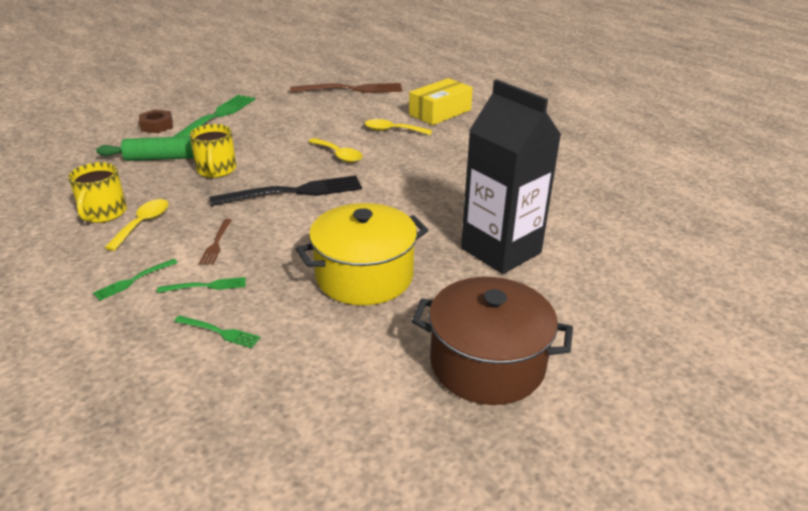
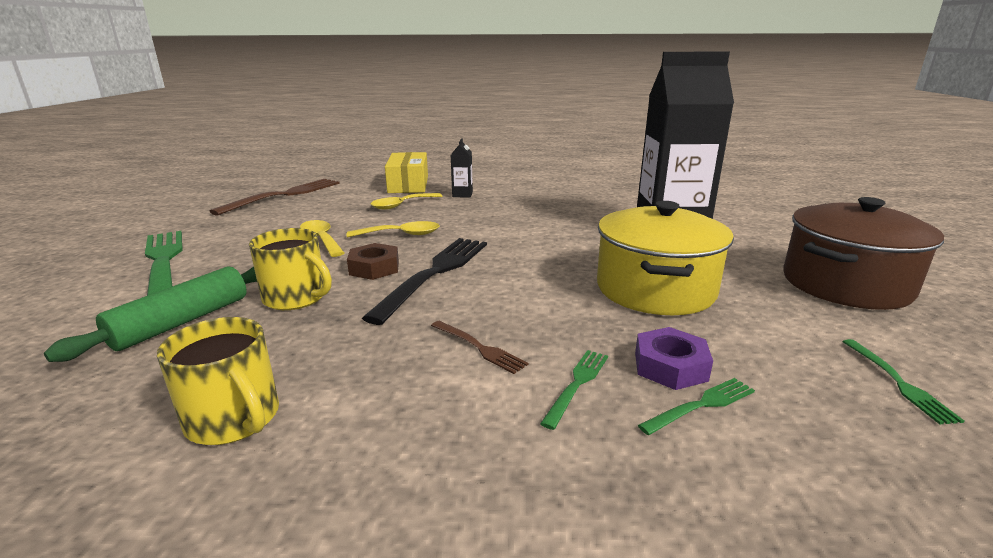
camera: 50 degrees left, 10 degrees down
green fork [93,259,178,300] -> green fork moved to [842,339,964,424]
yellow spoon [104,199,169,251] -> yellow spoon moved to [300,220,344,257]
brown nut [139,109,173,133] -> brown nut moved to [347,243,399,280]
none -> black carton [451,138,473,198]
none -> purple nut [635,327,713,390]

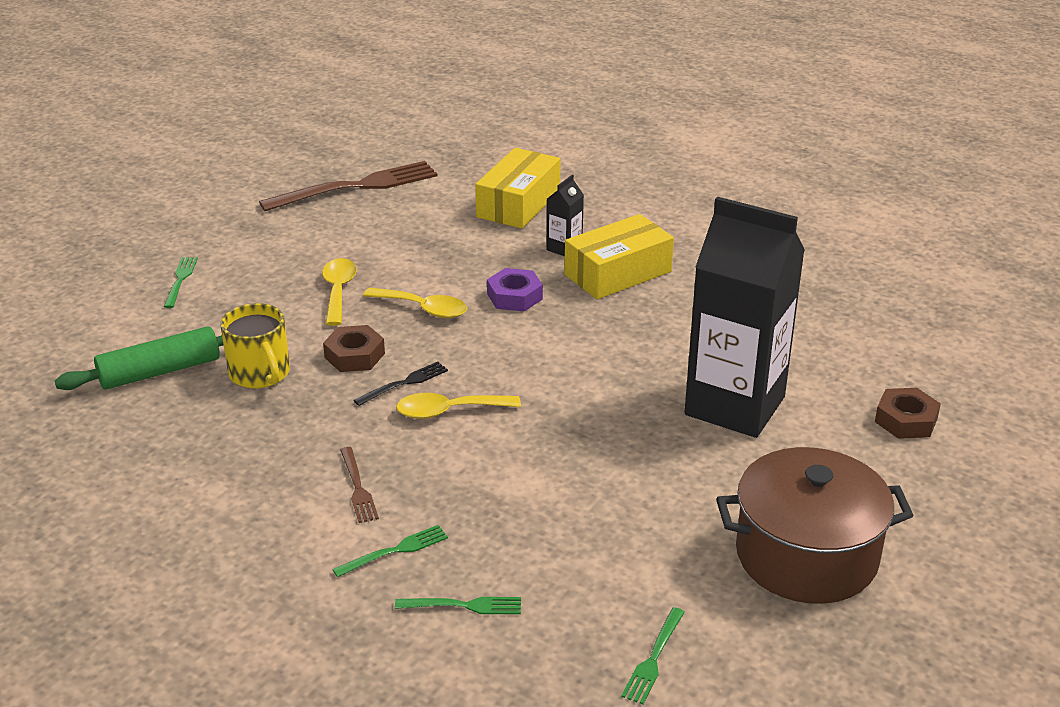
camera: 30 degrees right, 10 degrees up
green fork [145,231,183,296] -> green fork [164,257,198,308], size x0.46
yellow mug [157,317,279,445] -> none
black fork [362,238,487,325] -> black fork [354,362,448,406], size x0.46
yellow spoon [371,193,442,210] -> yellow spoon moved to [396,393,521,419]
yellow pot [597,201,734,315] -> none
purple nut [635,327,713,390] -> purple nut moved to [487,268,543,311]
none -> yellow box [564,214,674,299]
none -> brown nut [875,388,941,439]

